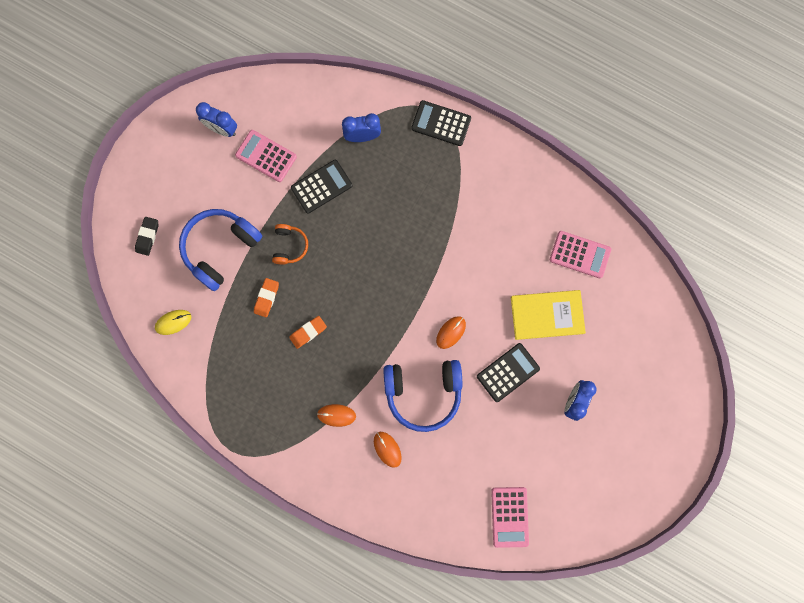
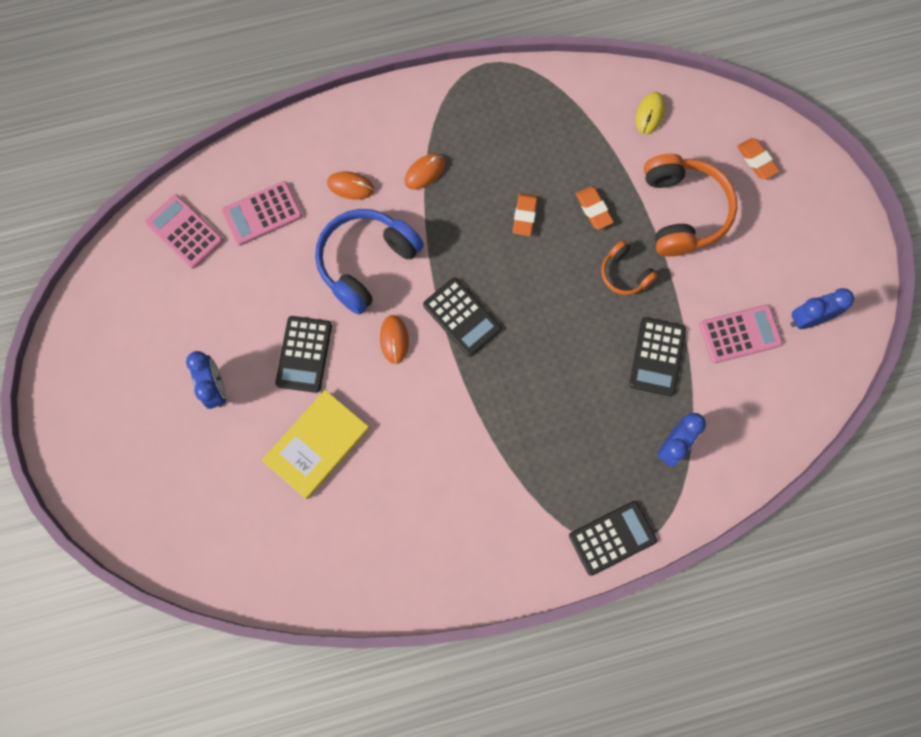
camera: 135 degrees right, 5 degrees down
black eraser [135,217,158,256] -> orange eraser [737,138,780,179]
blue headphones [179,209,262,291] -> orange headphones [644,154,737,257]
pink calculator [550,231,611,278] -> pink calculator moved to [221,181,302,246]
none -> black calculator [423,278,502,356]

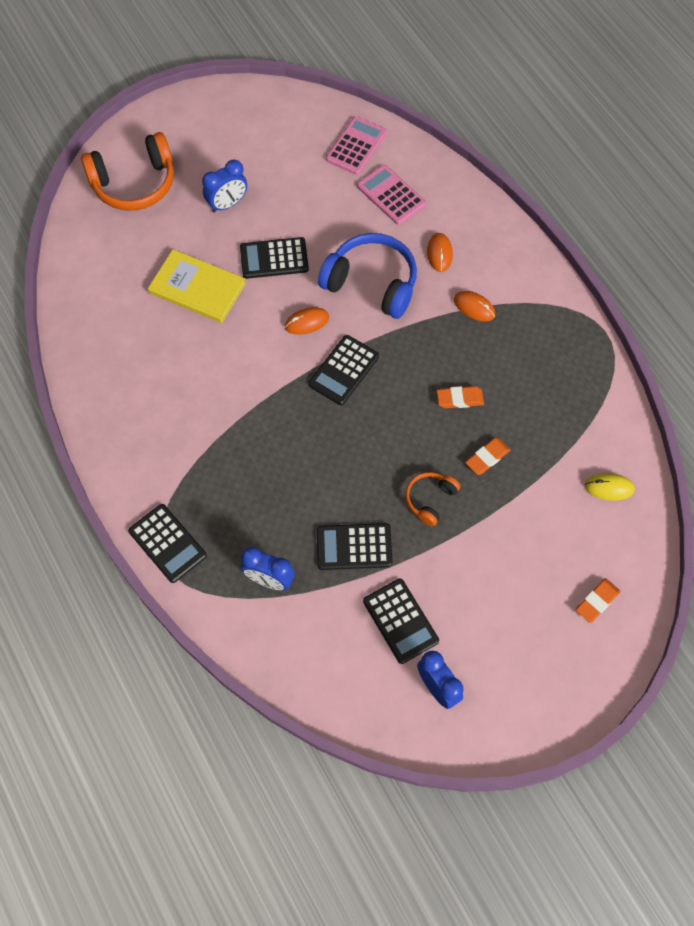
camera: 75 degrees right, 10 degrees down
orange headphones [644,154,737,257] -> orange headphones moved to [81,132,174,211]
pink calculator [699,304,783,363] -> black calculator [363,579,439,664]

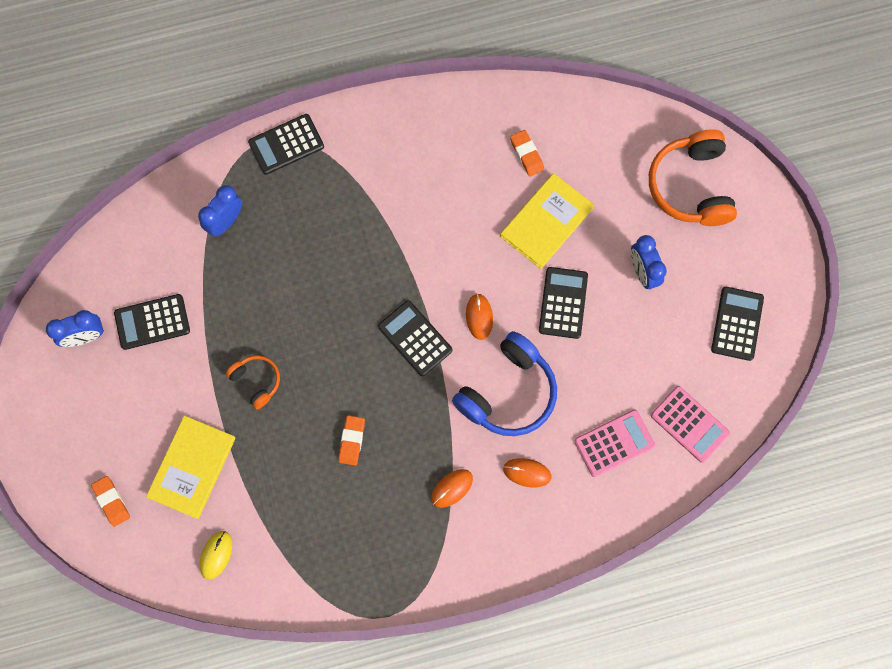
camera: 105 degrees right, 10 degrees up
black calculator [317,523,393,570] -> black calculator moved to [711,287,764,361]
orange eraser [465,437,511,475] -> orange eraser moved to [510,130,544,177]
none -> yellow book [146,415,236,519]

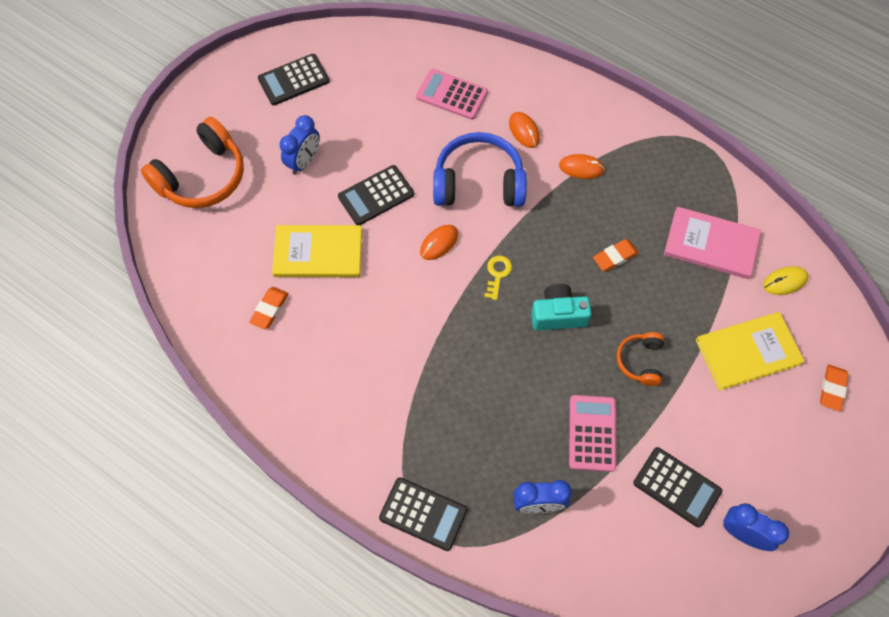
camera: 130 degrees left, 10 degrees down
black calculator [378,300,452,376] -> yellow key [484,256,512,300]
pink calculator [651,386,730,463] -> pink calculator moved to [569,395,616,472]
none -> turquoise camera [531,284,592,331]
none -> pink book [664,207,761,279]

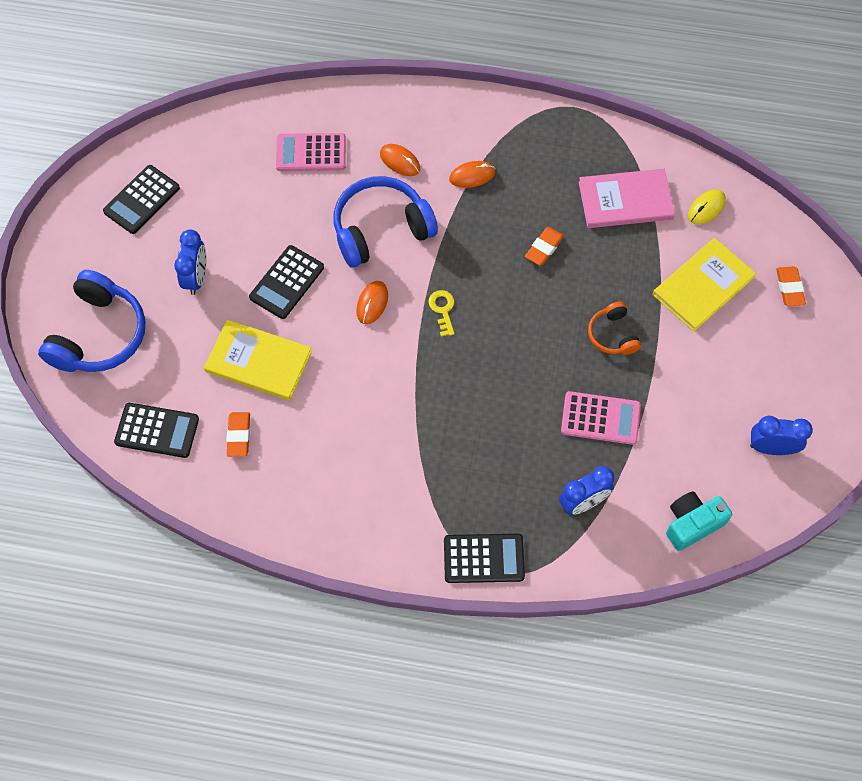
camera: 25 degrees left, 0 degrees up
orange headphones [141,117,244,208] -> blue headphones [38,270,145,372]
yellow book [272,225,362,277] -> yellow book turned 45 degrees clockwise [204,319,312,401]
turquoise camera [531,284,592,331] -> turquoise camera moved to [666,491,732,551]
pink calculator [569,395,616,472] -> pink calculator turned 120 degrees clockwise [561,391,641,445]
black calculator [633,447,722,528] -> black calculator moved to [114,403,199,458]

